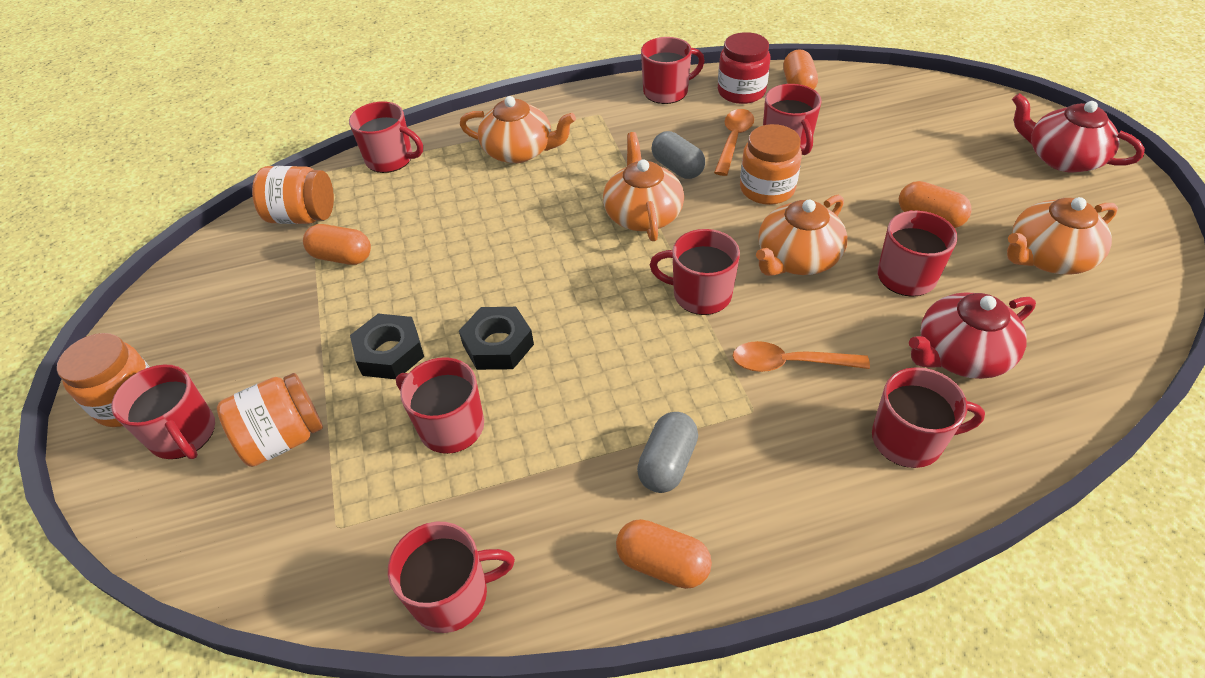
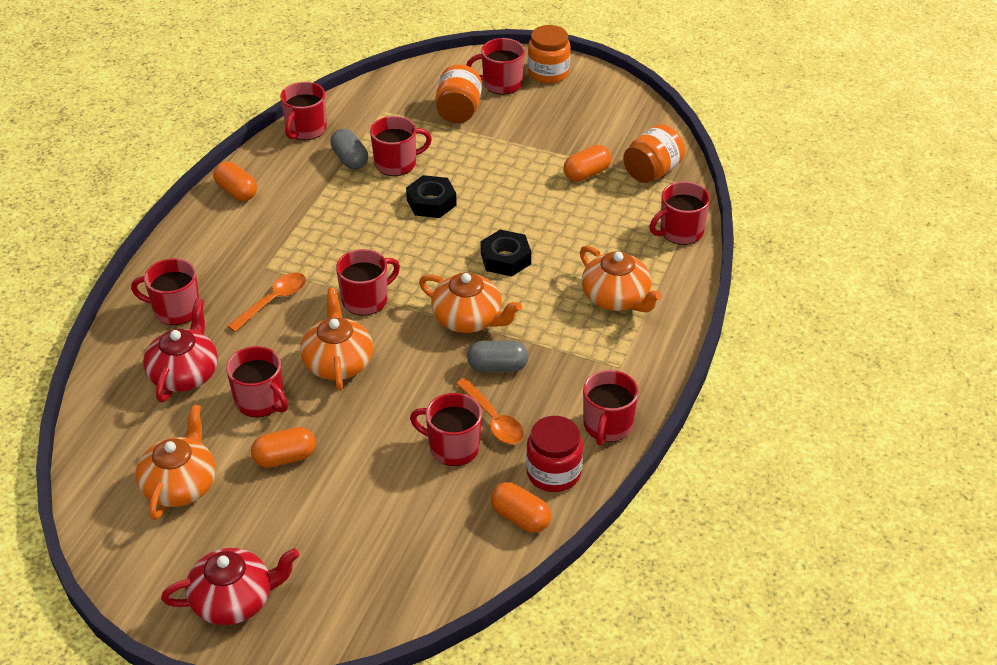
camera: 125 degrees right, 5 degrees down
black nut [350,314,424,379] -> black nut moved to [481,230,531,276]
orange teapot [460,96,576,163] -> orange teapot turned 90 degrees counterclockwise [580,246,662,312]
orange capsule [616,519,712,589] -> orange capsule turned 75 degrees clockwise [213,161,257,201]
grey capsule [637,412,698,493] -> grey capsule moved to [330,129,368,170]
orange jar [740,124,802,205] -> none
red mug [872,367,985,468] -> red mug turned 60 degrees clockwise [131,258,199,325]

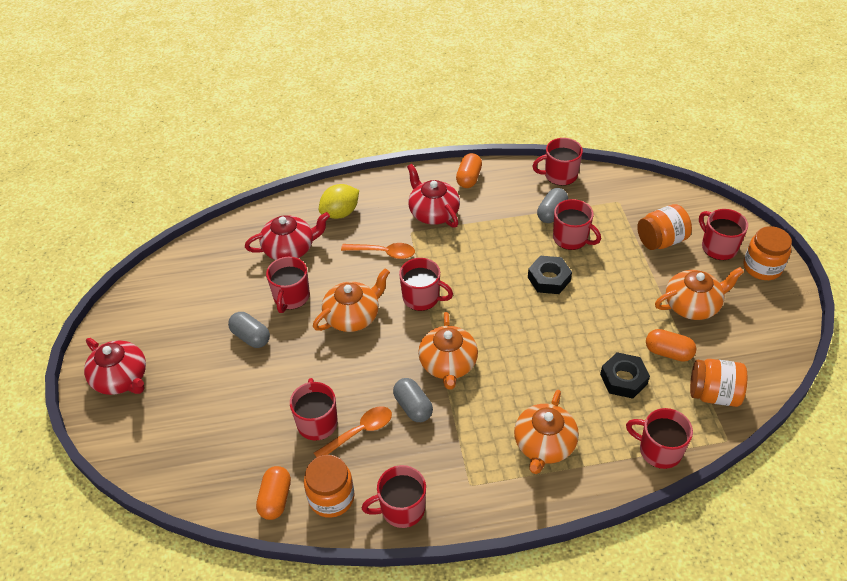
camera: 60 degrees right, 5 degrees up
red mug [131,258,199,325] -> yellow lemon [319,184,359,219]
orange teapot [136,404,216,520] -> orange teapot moved to [655,267,744,320]
orange capsule [251,427,316,468] -> grey capsule [228,312,270,348]
orange spoon [456,378,524,444] -> orange spoon turned 150 degrees counterclockwise [314,407,392,457]
black nut [481,230,531,276] -> black nut moved to [600,352,650,399]
red jar [526,416,583,492] -> orange jar [304,455,354,518]
none -> red teapot [407,164,460,228]

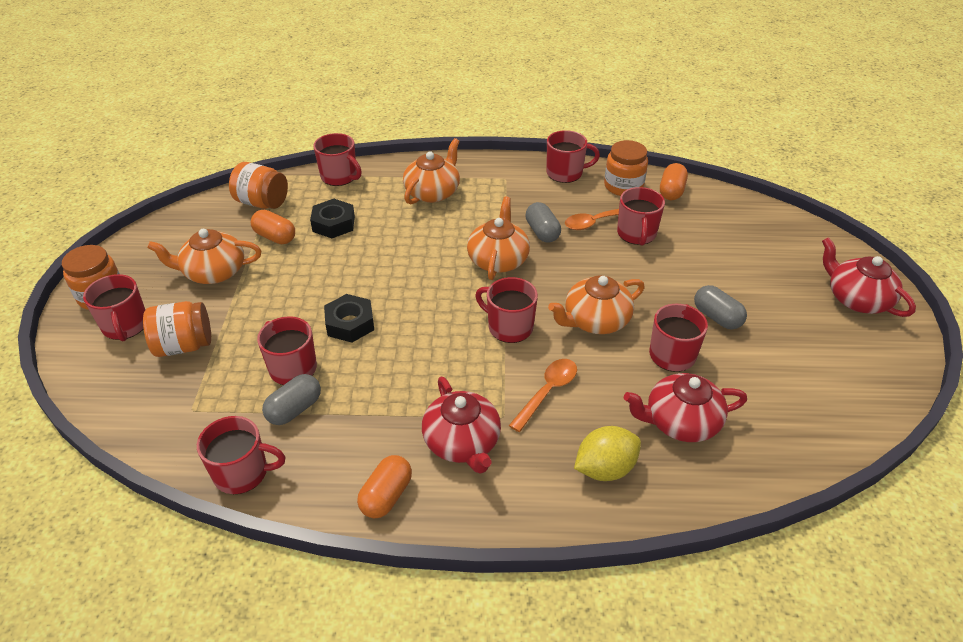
camera: 170 degrees left, 5 degrees down
orange spoon [341,243,415,259] -> orange spoon turned 105 degrees clockwise [509,359,577,432]

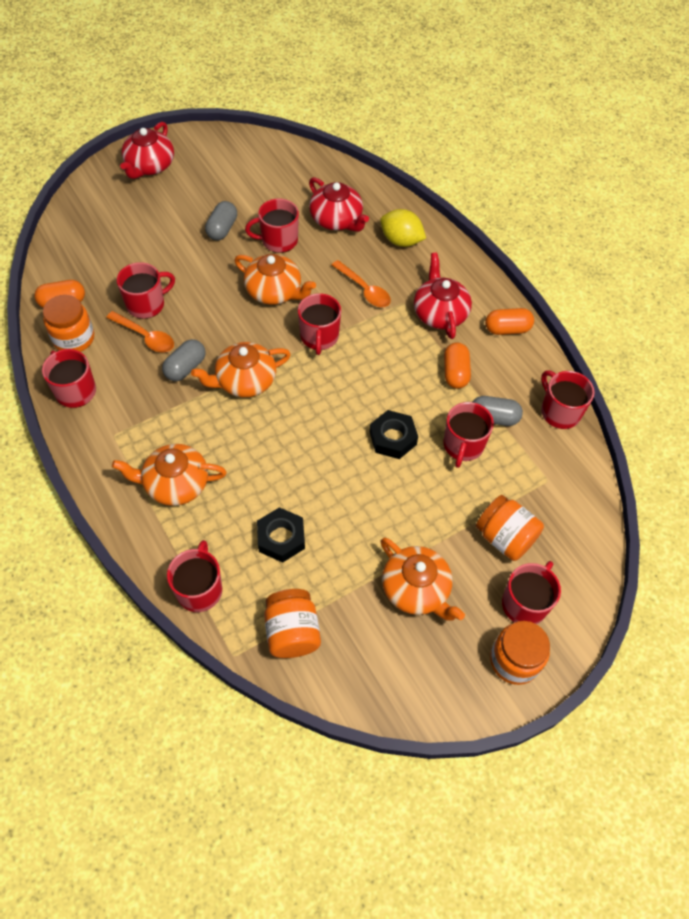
camera: 125 degrees left, 15 degrees up
orange capsule [251,210,295,244] -> orange capsule moved to [444,342,471,389]
red teapot [422,376,501,474] -> red teapot turned 45 degrees counterclockwise [414,252,472,339]
orange spoon [509,359,577,432] -> orange spoon turned 135 degrees counterclockwise [332,260,391,307]

